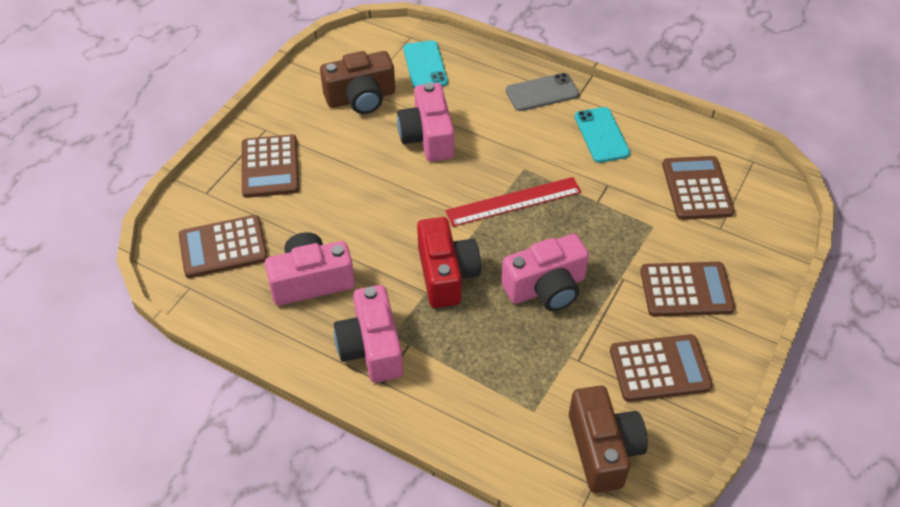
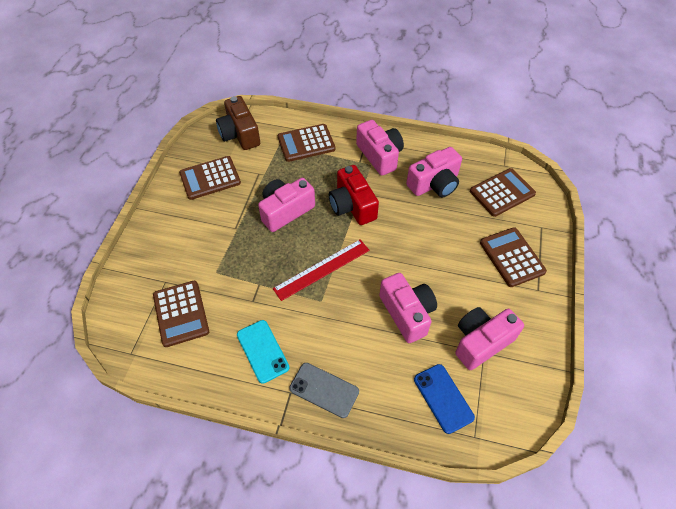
camera: 165 degrees right, 5 degrees up
brown camera [320,51,395,114] -> pink camera [455,307,524,370]
turquoise phone [403,40,448,89] -> blue phone [414,364,475,434]
grey phone [506,73,579,111] -> grey phone turned 60 degrees clockwise [289,363,359,418]
brown calculator [640,262,735,317] -> brown calculator moved to [278,124,335,162]

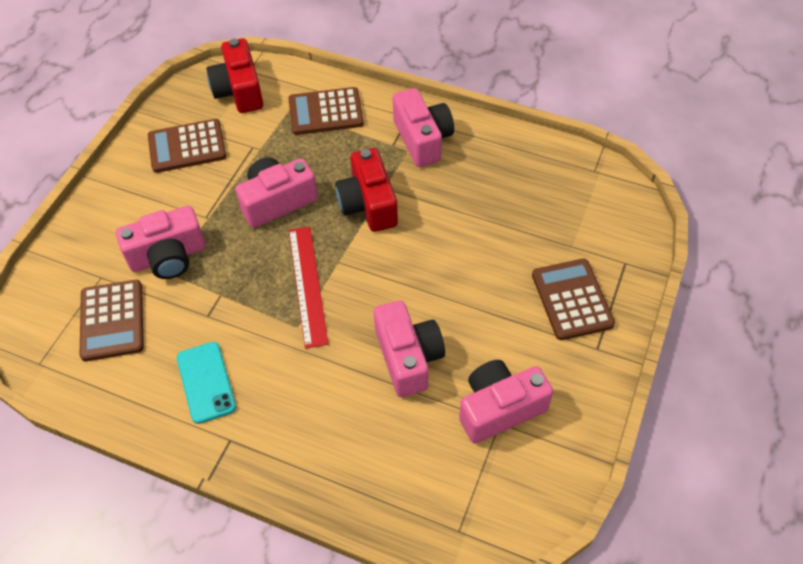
camera: 10 degrees right, 0 degrees up
brown camera [216,96,260,150] -> red camera [206,38,263,113]
red ruler [273,239,369,301] -> red ruler turned 75 degrees counterclockwise [289,227,328,348]
grey phone [289,363,359,418] -> none
pink camera [406,147,462,197] -> pink camera moved to [116,206,206,279]
blue phone [414,364,475,434] -> none
brown calculator [470,168,536,217] -> none

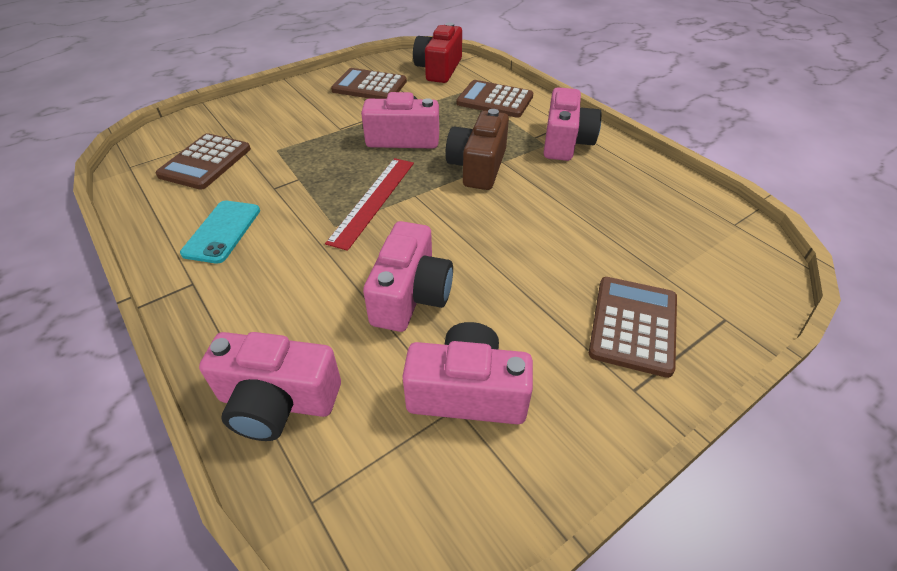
camera: 30 degrees right, 10 degrees down
pink camera [116,206,206,279] -> pink camera moved to [199,332,341,441]
red camera [335,148,398,232] -> brown camera [445,109,509,190]

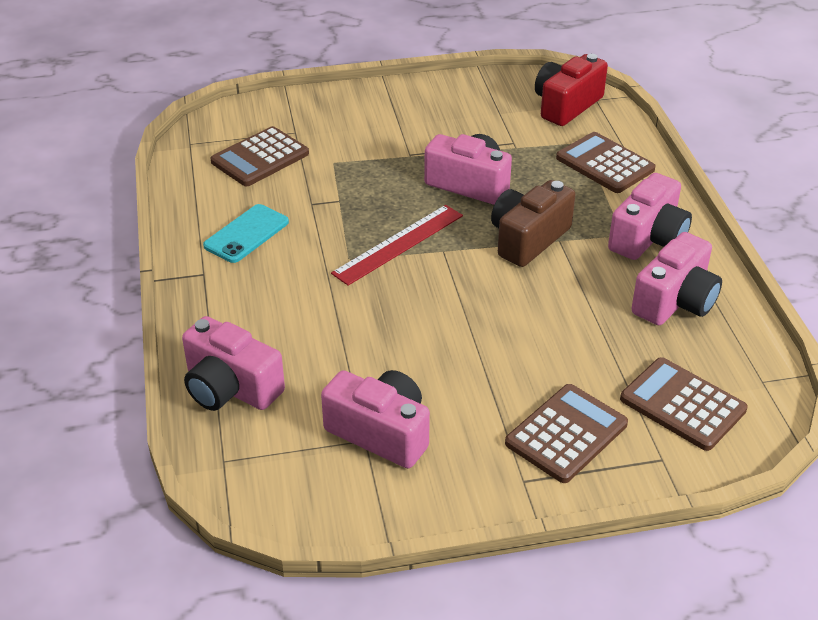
camera: 25 degrees right, 5 degrees down
brown calculator [331,68,407,99] -> brown calculator moved to [620,357,748,451]
pink camera [363,221,453,332] -> pink camera moved to [631,232,722,325]

